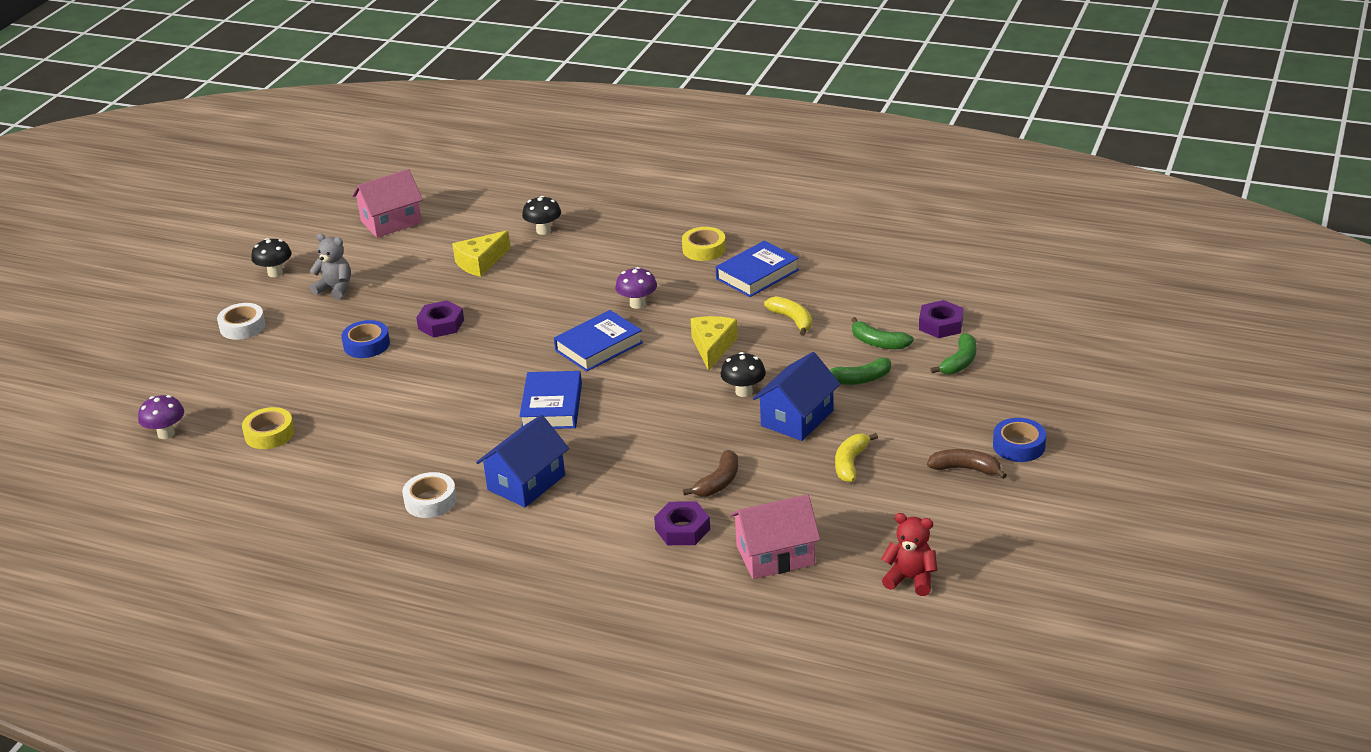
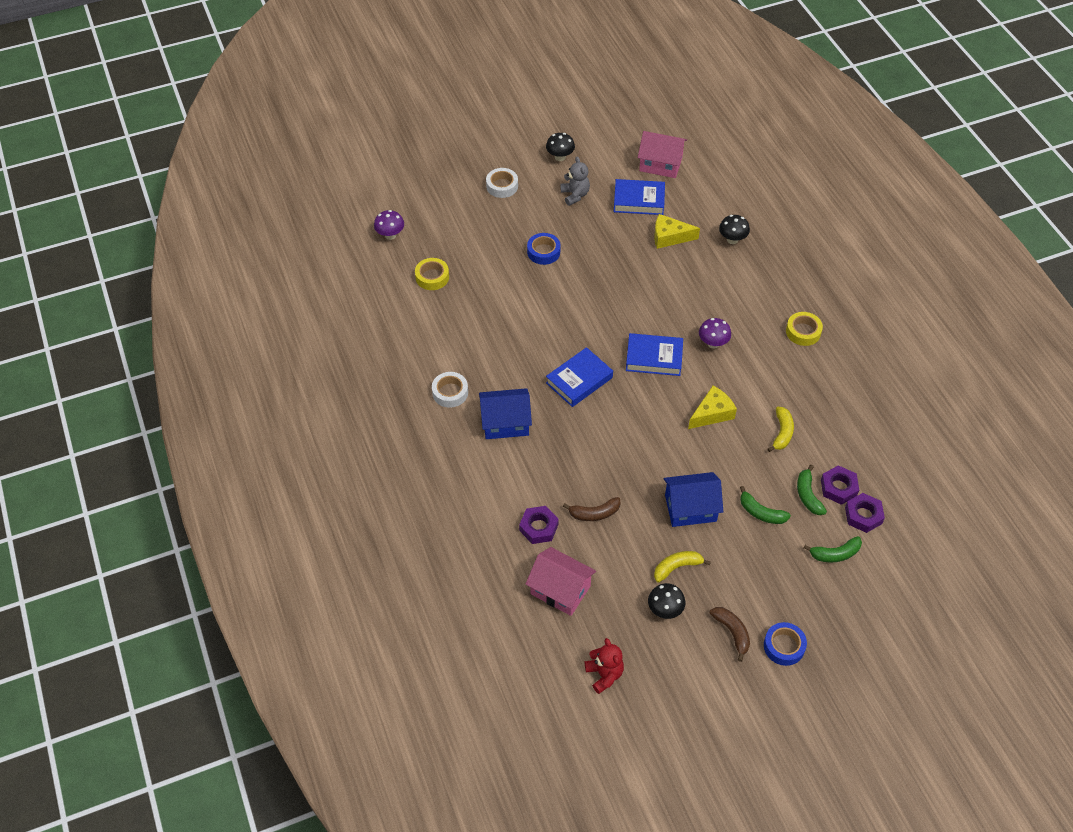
camera: 45 degrees right, 20 degrees up
purple nut [416,300,464,338] -> purple nut moved to [821,465,859,505]
blue book [716,240,799,297] -> blue book moved to [614,179,665,215]
black mushroom [720,352,766,397] -> black mushroom moved to [648,583,685,619]

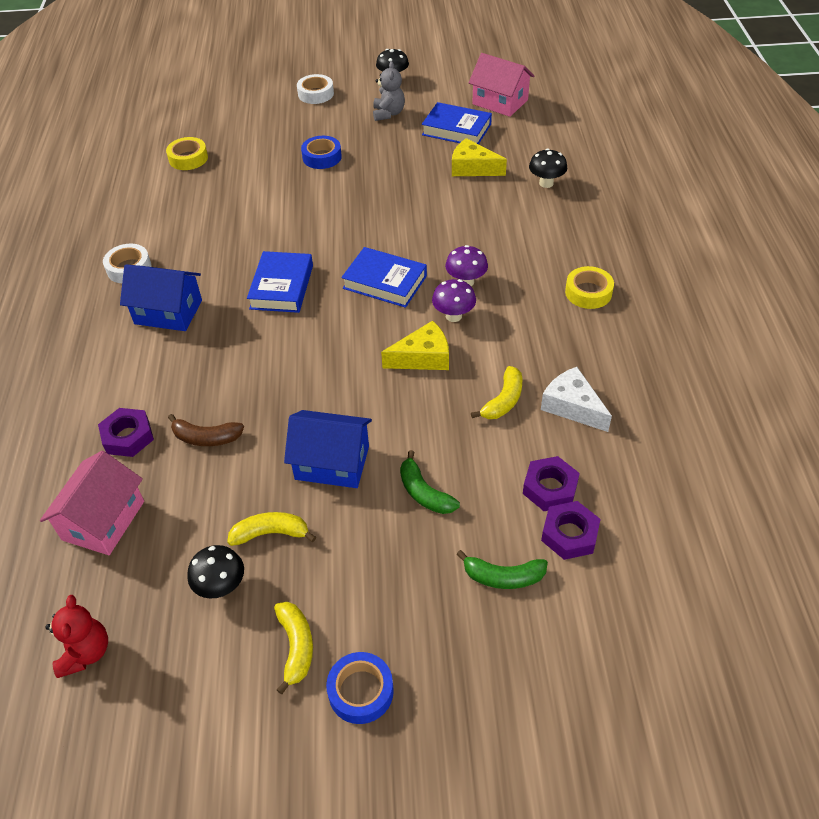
camera: 20 degrees right, 5 degrees down
purple mushroom [374,210,404,240] -> purple mushroom moved to [432,279,476,322]
pink house [526,547,596,616] -> pink house turned 60 degrees clockwise [40,451,144,555]
blue book [546,347,613,407] -> blue book turned 60 degrees counterclockwise [247,251,313,313]
brown banana [709,607,750,662] -> yellow banana [274,602,313,694]
green banana [797,465,827,515] -> none
none -> white cheese [541,367,612,432]

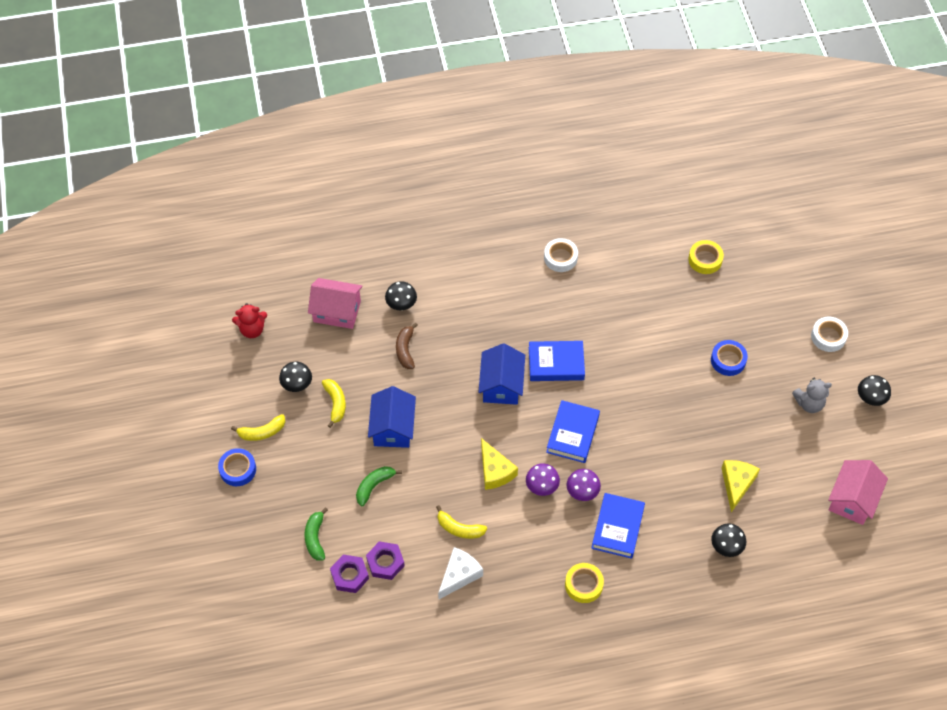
camera: 80 degrees right, 10 degrees up
purple nut [98,408,154,457] -> black mushroom [385,281,417,311]
blue house [120,264,202,331] -> blue house moved to [478,343,525,405]
blue book [422,102,492,144] -> blue book moved to [591,493,645,559]

